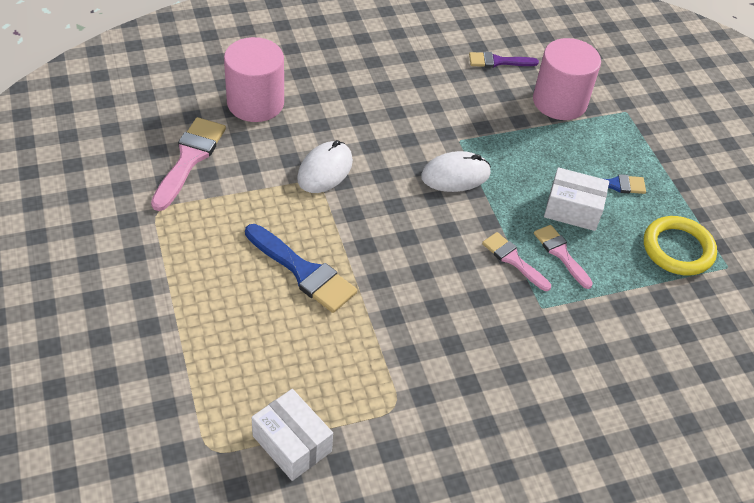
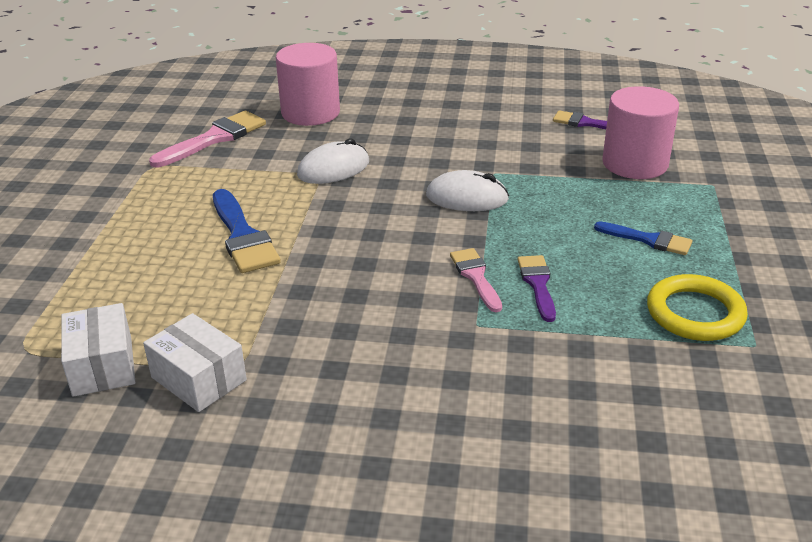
camera: 30 degrees right, 15 degrees down
pink brush [534,225,593,289] -> purple brush [517,255,556,322]
white box [544,167,609,231] -> white box moved to [143,313,247,412]

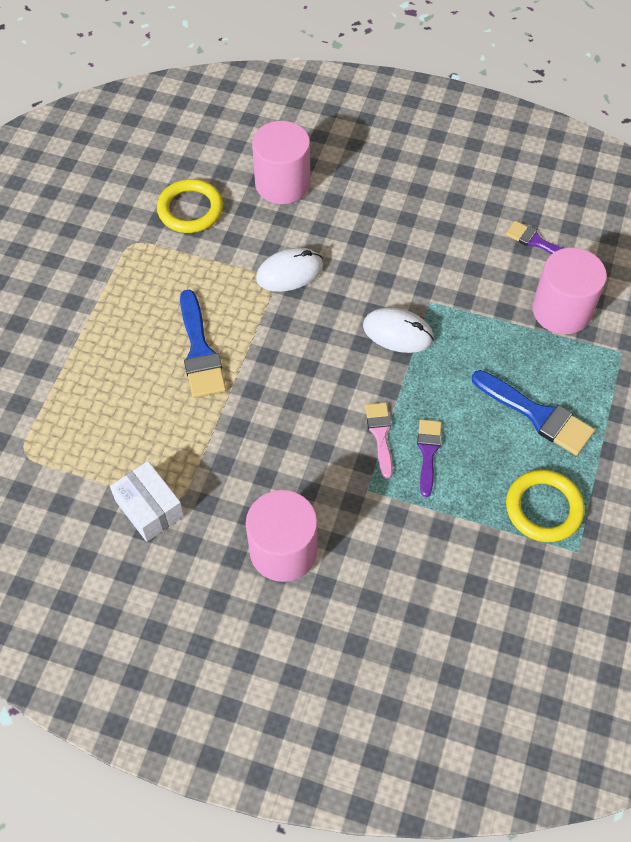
camera: 10 degrees right, 25 degrees up
white box [61,303,135,397] -> none
pink brush [149,111,266,167] -> yellow ring [157,179,223,233]
blue brush [594,221,692,255] -> blue brush [472,370,595,456], size x1.60
none -> pink cylinder [246,490,318,582]

